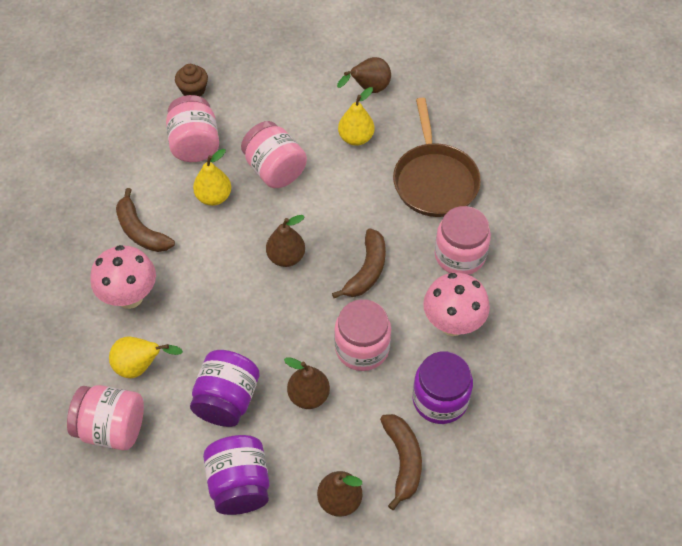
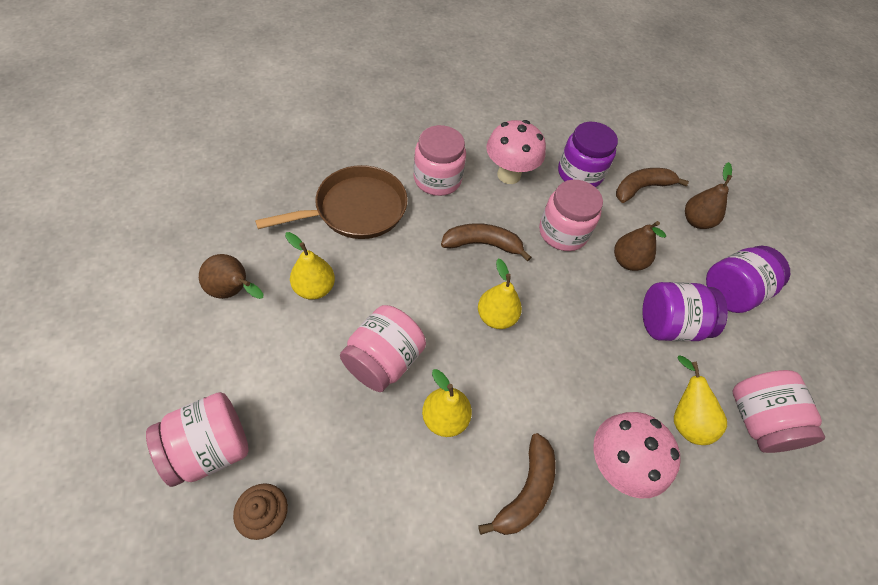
camera: 115 degrees left, 0 degrees up
pink jar [166,95,219,162] -> pink jar moved to [146,392,249,487]
brown pear [266,215,305,267] -> yellow pear [478,258,522,329]

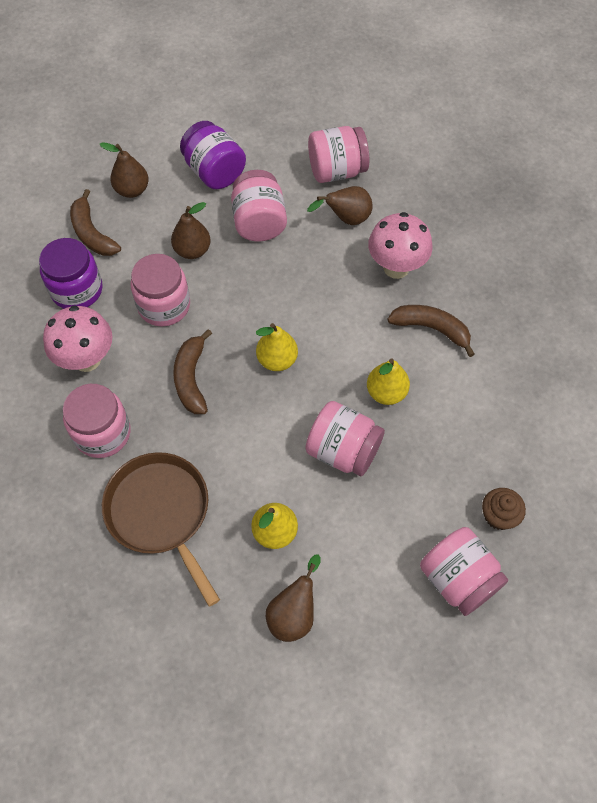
camera: 90 degrees left, 5 degrees up
purple jar [642,282,728,341] -> pink jar [231,170,287,241]
yellow pear [674,355,727,445] -> brown pear [307,186,373,225]

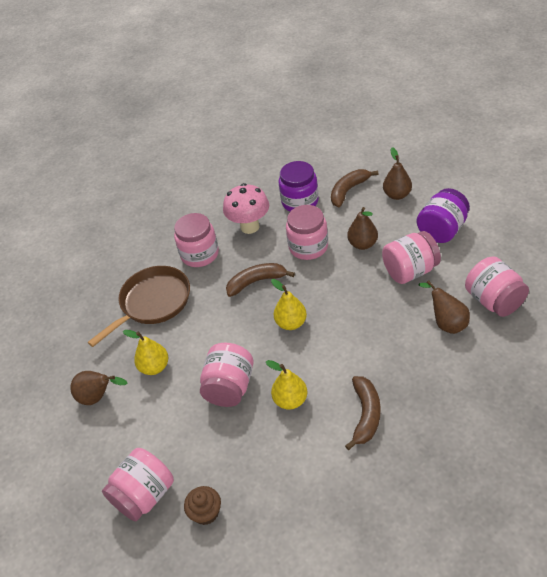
camera: 80 degrees right, 15 degrees down
pink mushroom [368,212,433,279] -> none

